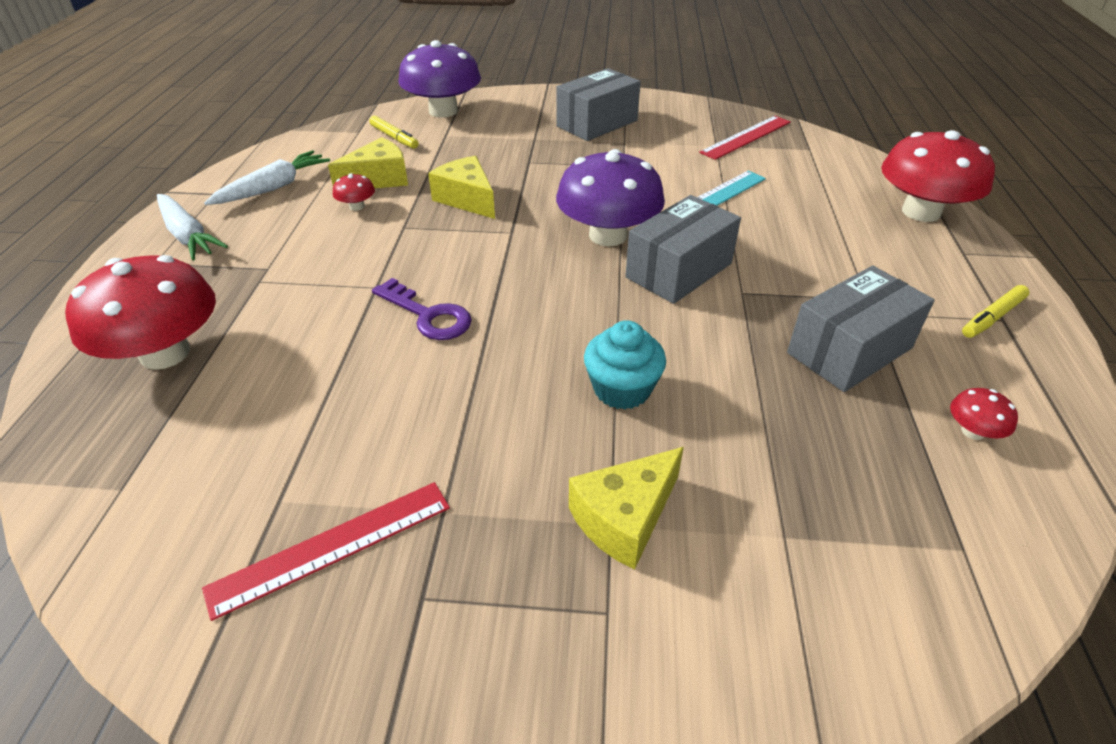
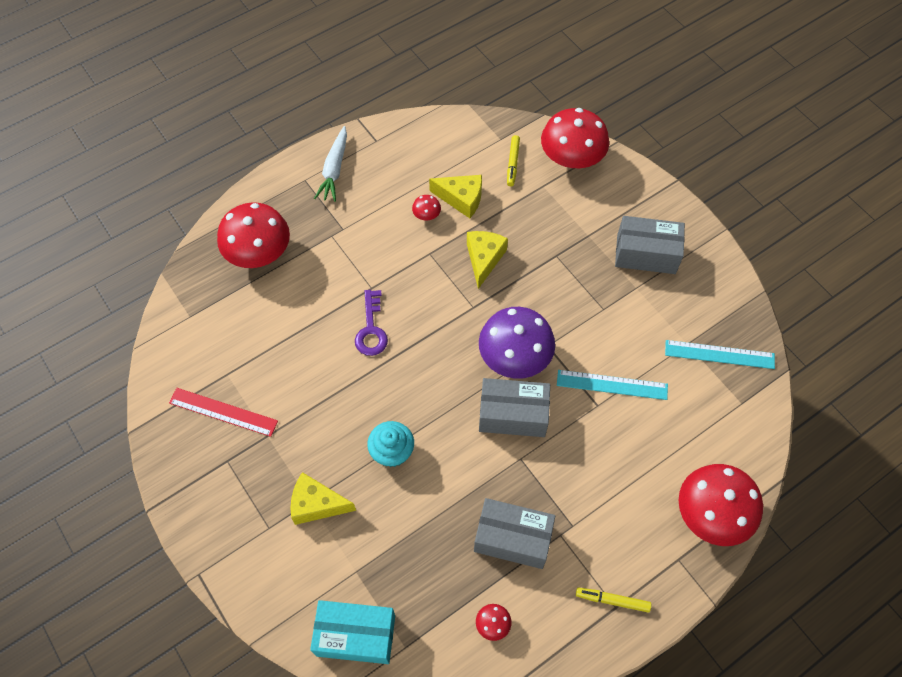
camera: 50 degrees right, 20 degrees up
white carrot [204,150,330,205] -> none
purple mushroom [399,40,481,118] -> red mushroom [541,108,609,168]
red ruler [699,116,791,160] -> turquoise ruler [665,340,775,369]
none -> turquoise box [310,600,395,664]

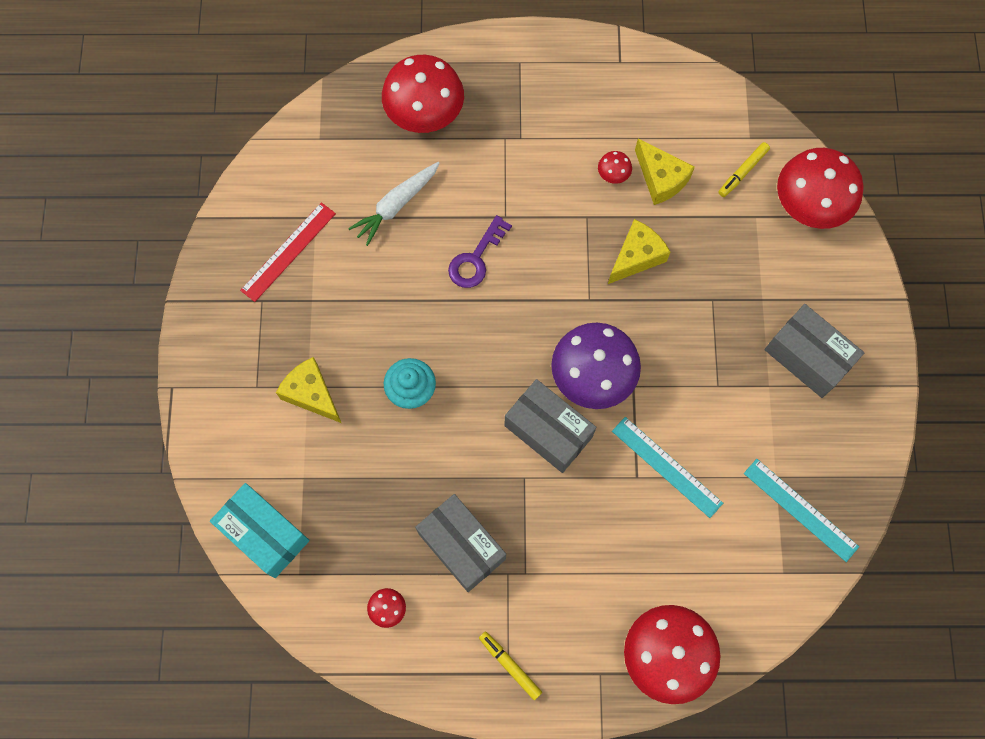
camera: 35 degrees right, 10 degrees up
red ruler [169,388,278,437] -> red ruler turned 75 degrees clockwise [240,202,336,302]
white carrot [314,126,347,202] -> white carrot moved to [348,162,440,246]

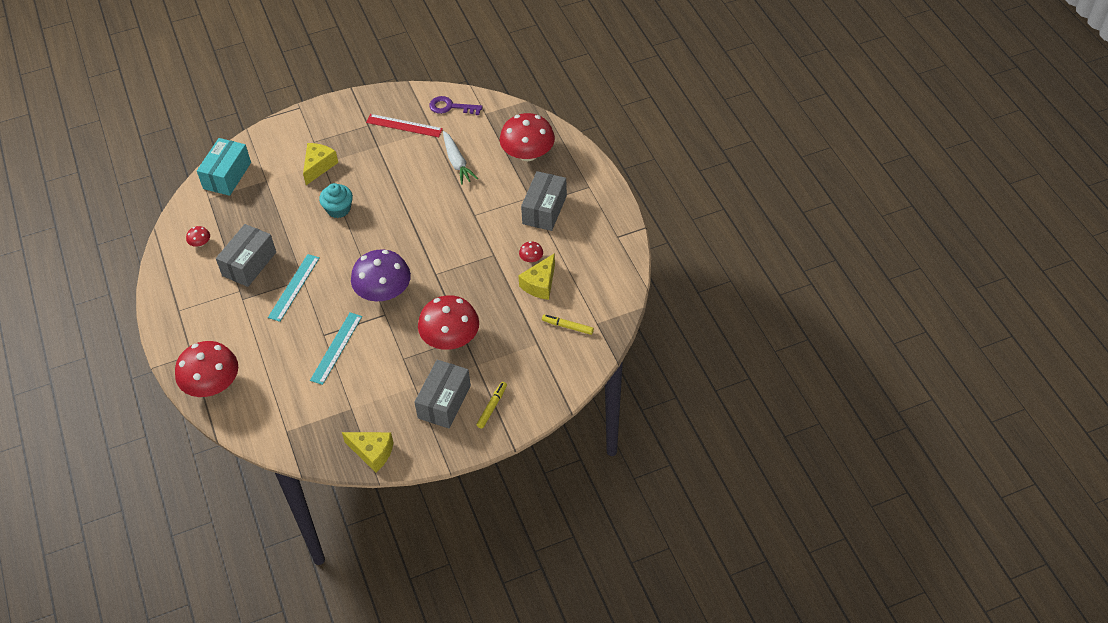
camera: 70 degrees right, 20 degrees down
white carrot [348,162,440,246] -> white carrot turned 135 degrees counterclockwise [443,131,478,185]
purple key [448,215,512,288] -> purple key moved to [429,96,482,115]
yellow marker [479,631,542,700] -> yellow marker moved to [476,382,507,429]
grey box [504,379,596,473] -> grey box moved to [521,171,567,231]
yellow cheese [608,219,670,284] -> yellow cheese moved to [342,432,394,473]
turquoise ruler [744,459,859,562] -> turquoise ruler moved to [268,254,319,322]
red mushroom [777,148,864,229] -> red mushroom moved to [418,295,479,350]

